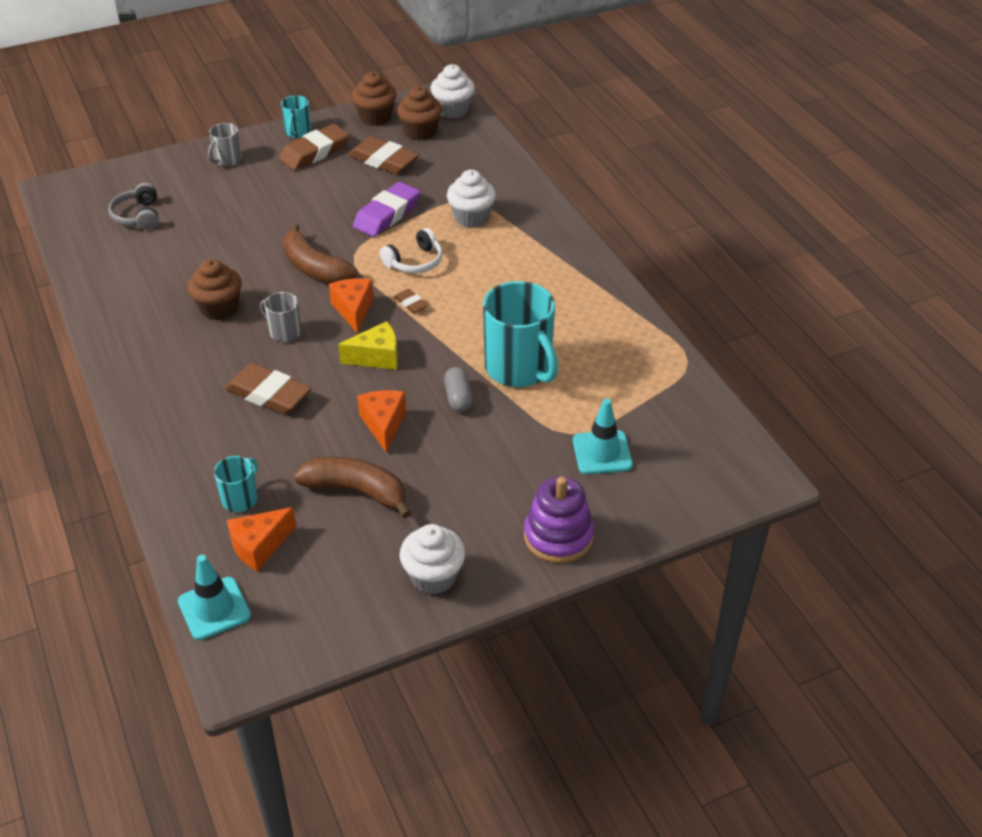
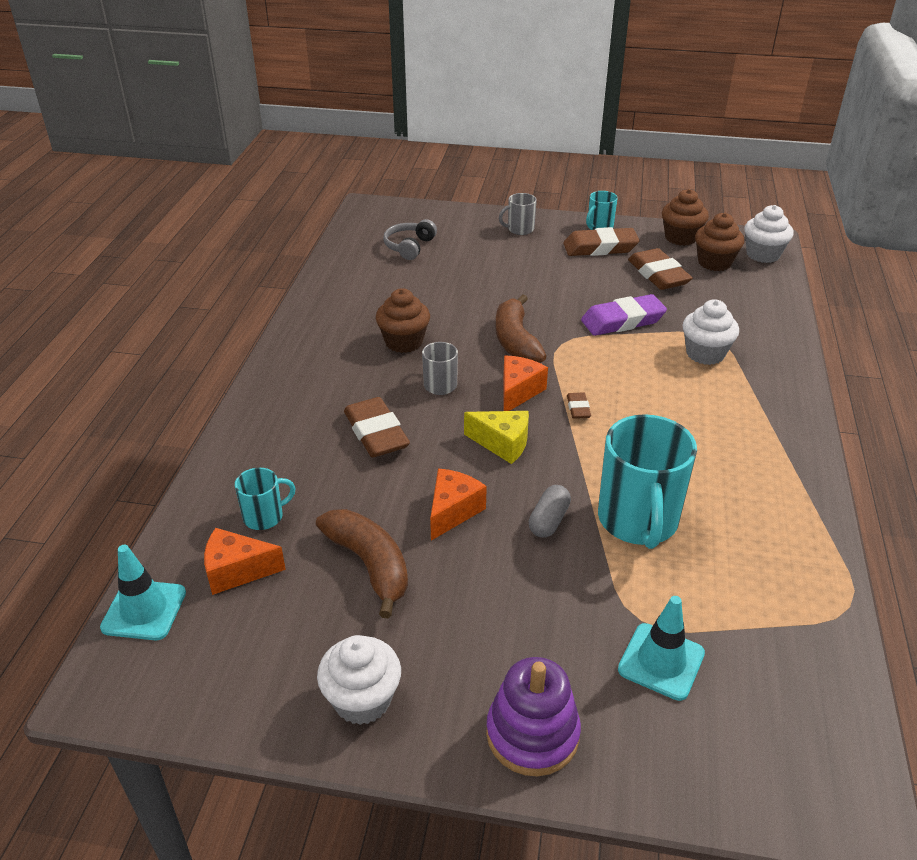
camera: 35 degrees right, 5 degrees down
white headphones [380,228,442,273] -> none

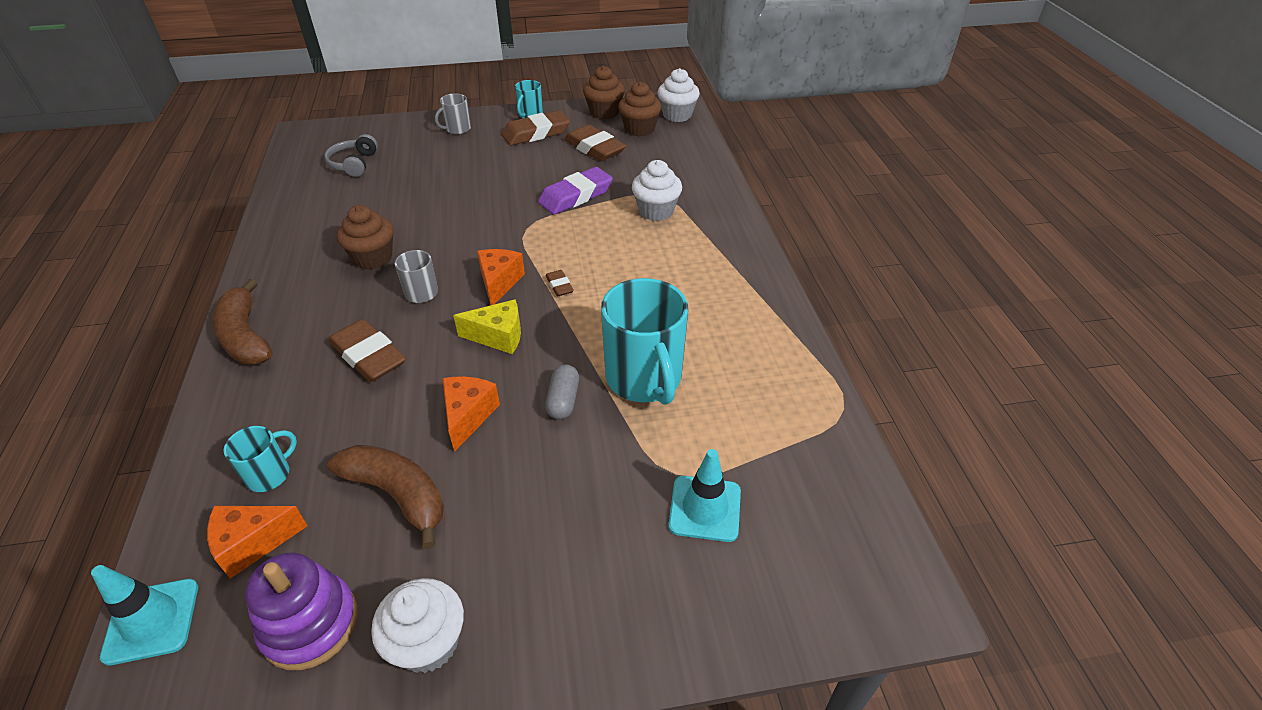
camera: 20 degrees left, 5 degrees up
purple stacking toy [486,657,581,776] -> purple stacking toy moved to [245,553,358,670]
brown banana [496,294,546,363] -> brown banana moved to [212,279,272,364]

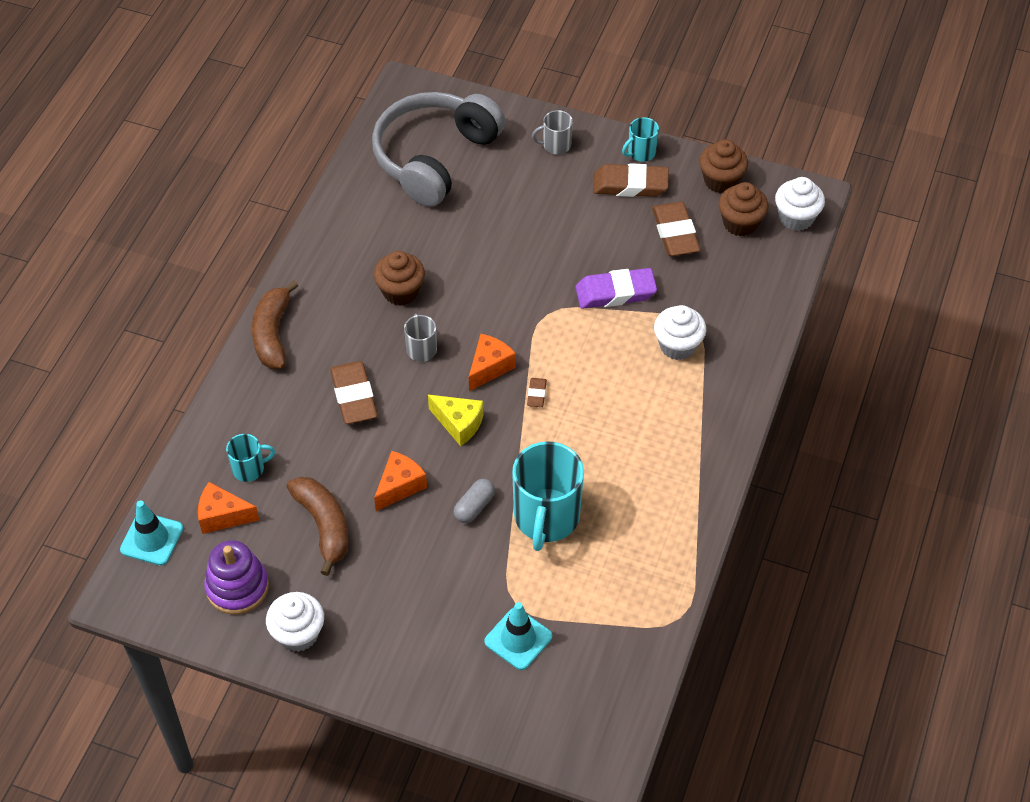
camera: 30 degrees right, 10 degrees up
grey headphones [324,134,378,177] -> grey headphones [372,92,505,207], size x2.30

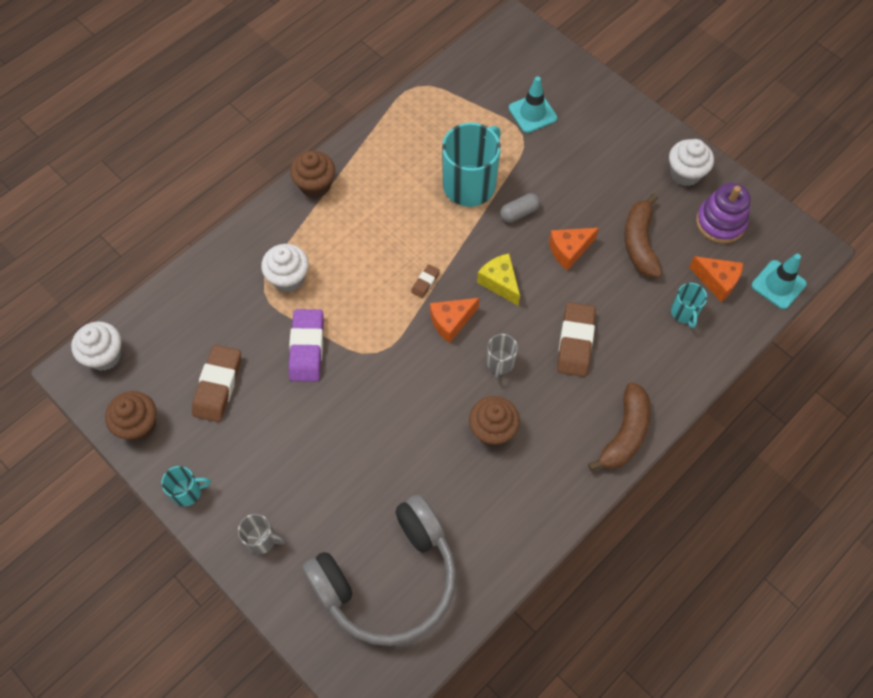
camera: 155 degrees left, 10 degrees up
turquoise mug [226,434,275,482] -> turquoise mug turned 105 degrees counterclockwise [671,283,707,328]
purple eraser [575,268,657,309] -> purple eraser turned 75 degrees clockwise [289,309,324,382]
brown eraser [593,163,669,197] -> none
brown cupcake [719,182,768,236] -> brown cupcake moved to [290,151,335,198]

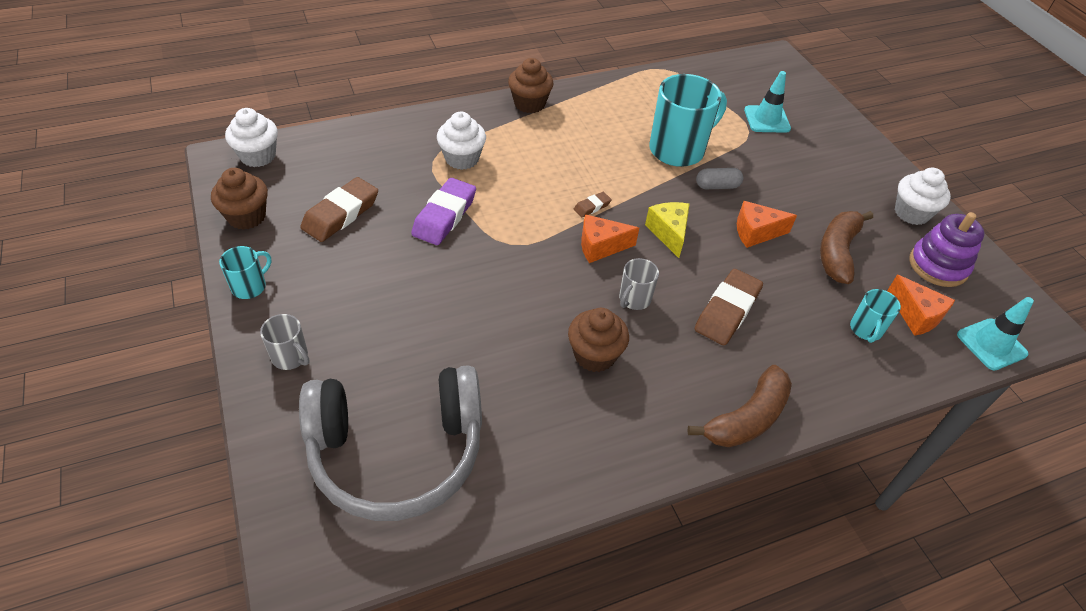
camera: 20 degrees right, 15 degrees down
turquoise mug [161,466,211,506] -> turquoise mug turned 60 degrees counterclockwise [219,246,271,299]

